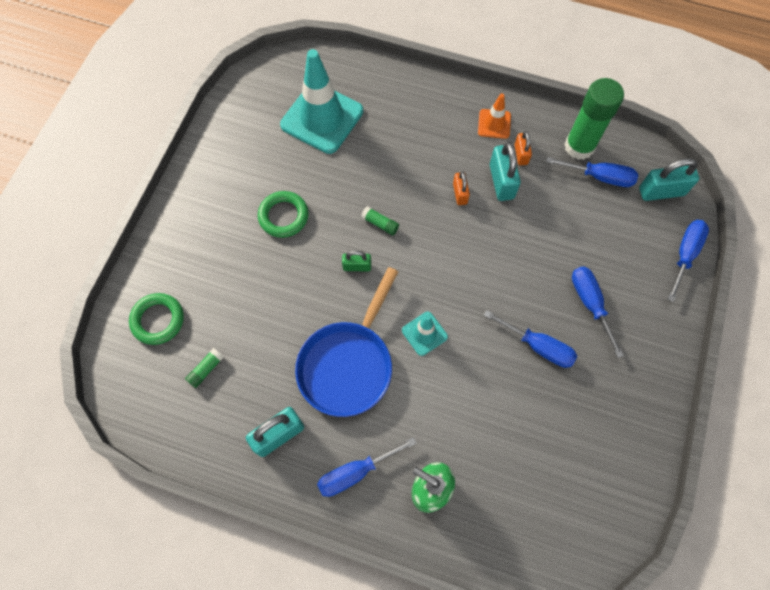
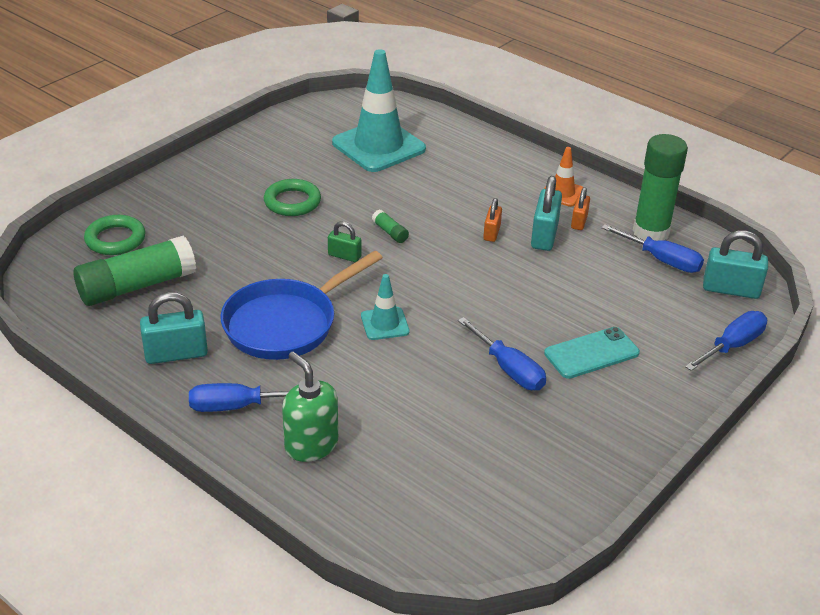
camera: 20 degrees right, 30 degrees down
green glue stick [185,348,224,388] -> green glue stick [73,236,196,306], size x2.44
blue screwdriver [572,267,624,358] -> turquoise phone [544,327,640,379]

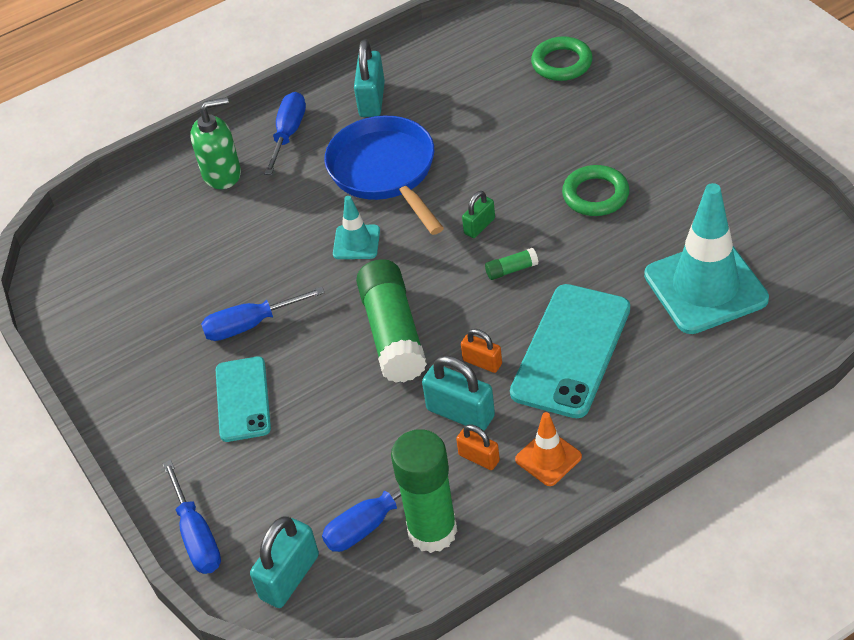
camera: 115 degrees right, 10 degrees up
green glue stick [73,236,196,306] -> green glue stick moved to [356,259,427,383]
none -> turquoise phone [510,284,630,418]

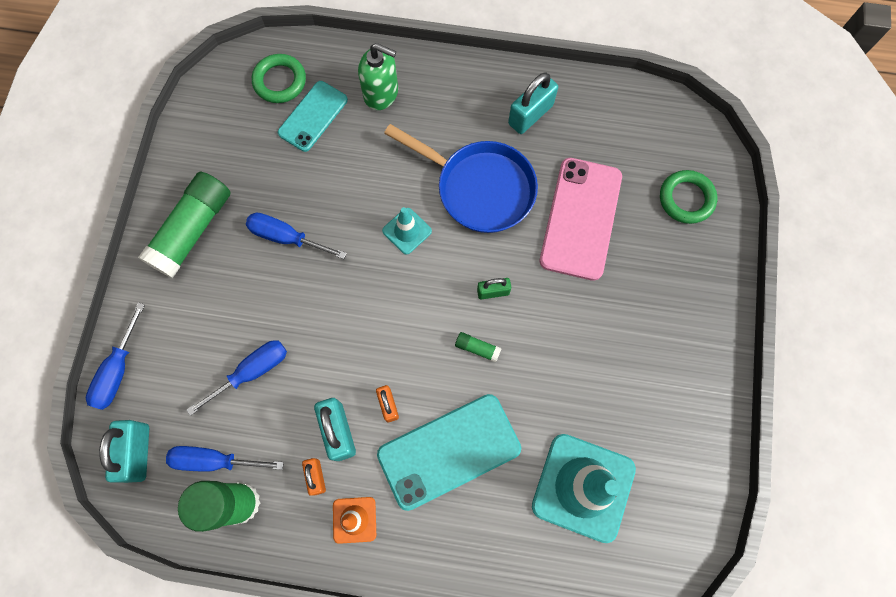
camera: 35 degrees right, 25 degrees up
turquoise phone [216,356,271,442] -> turquoise phone moved to [278,81,348,152]
turquoise padlock [250,516,319,608] -> turquoise padlock turned 75 degrees counterclockwise [99,420,149,483]
blue screwdriver [264,92,306,175] -> blue screwdriver moved to [186,340,287,416]
blue pan [324,116,444,235] -> blue pan turned 105 degrees clockwise [384,124,538,233]
green glue stick [356,259,427,383] -> green glue stick moved to [138,172,231,278]
green ring [562,165,630,216] -> green ring moved to [252,54,306,103]
none -> pink phone [540,158,622,281]

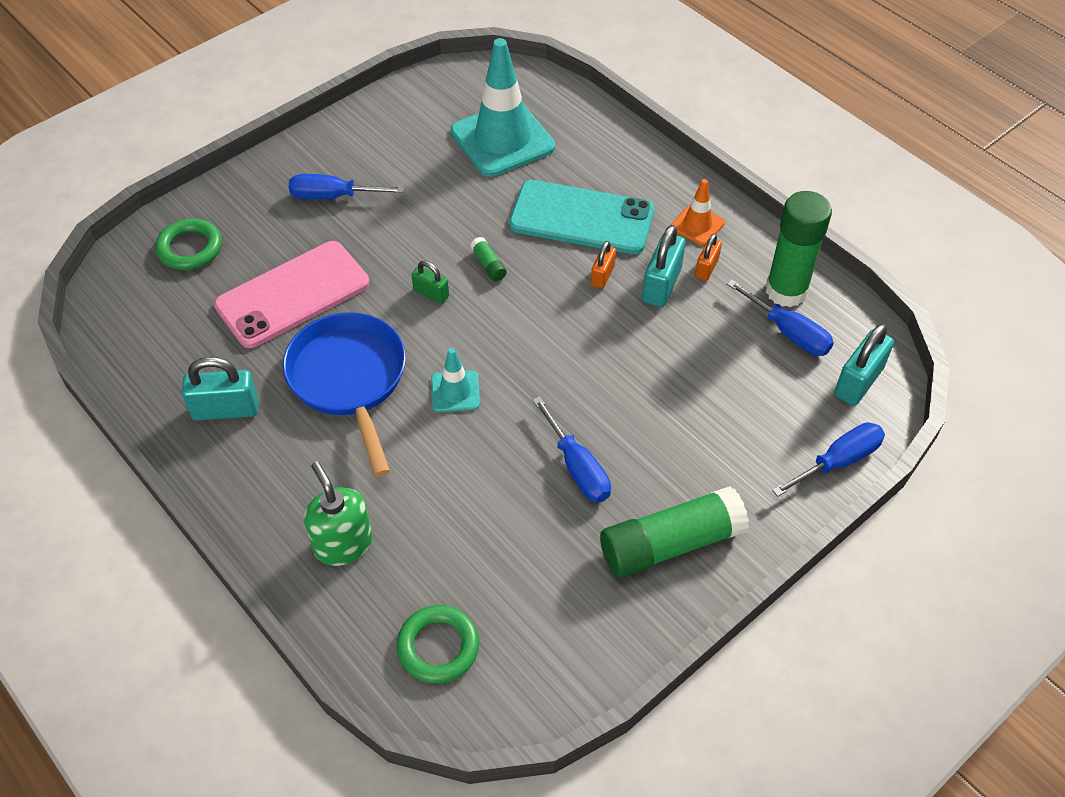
camera: 140 degrees left, 20 degrees down
blue screwdriver [186,340,287,416] -> blue screwdriver moved to [289,174,405,199]
turquoise phone [278,81,348,152] -> none

